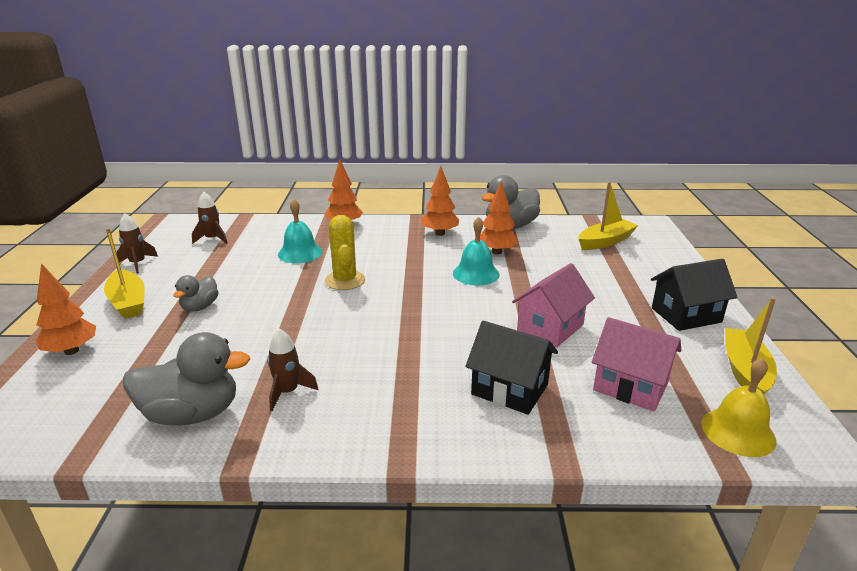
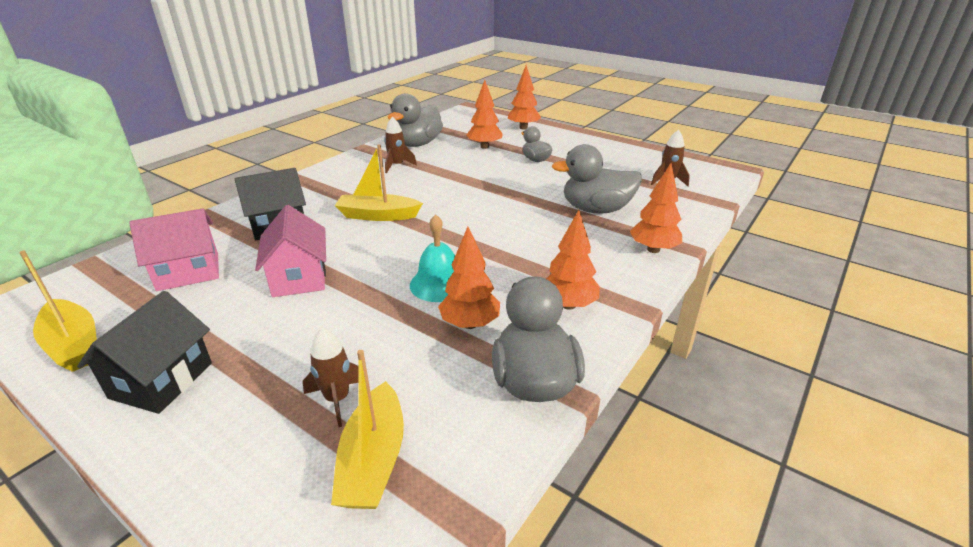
camera: 125 degrees right, 5 degrees up
yellow boat [104,228,145,319] -> yellow boat moved to [335,144,423,221]
brown rocket [117,213,158,274] -> brown rocket moved to [303,328,358,427]
turquoise bell [278,199,322,263] -> grey duck [552,144,642,214]
yellow cactus [325,215,365,290] -> none
yellow bell [701,358,777,457] -> none
none -> orange tree [467,80,503,149]

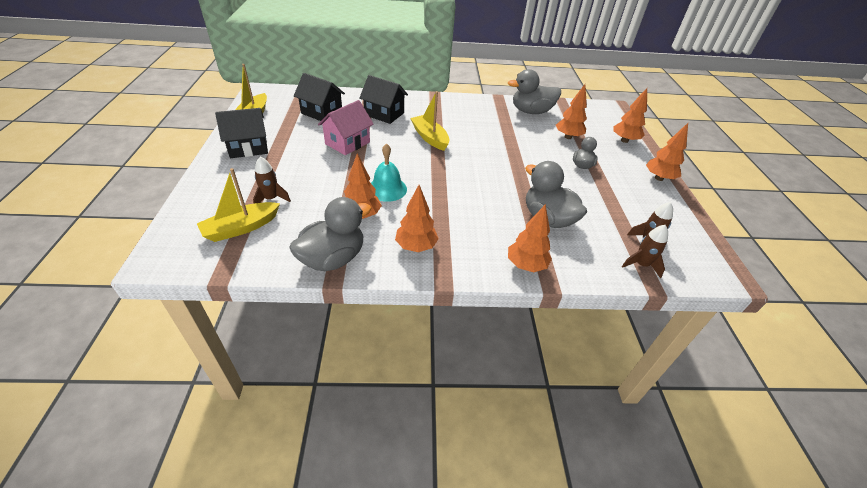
camera: 50 degrees right, 10 degrees up
pink house [129,209,219,291] -> black house [294,73,345,121]
brown rocket [384,117,417,173] -> brown rocket moved to [622,225,668,279]
none -> orange tree [646,123,688,181]

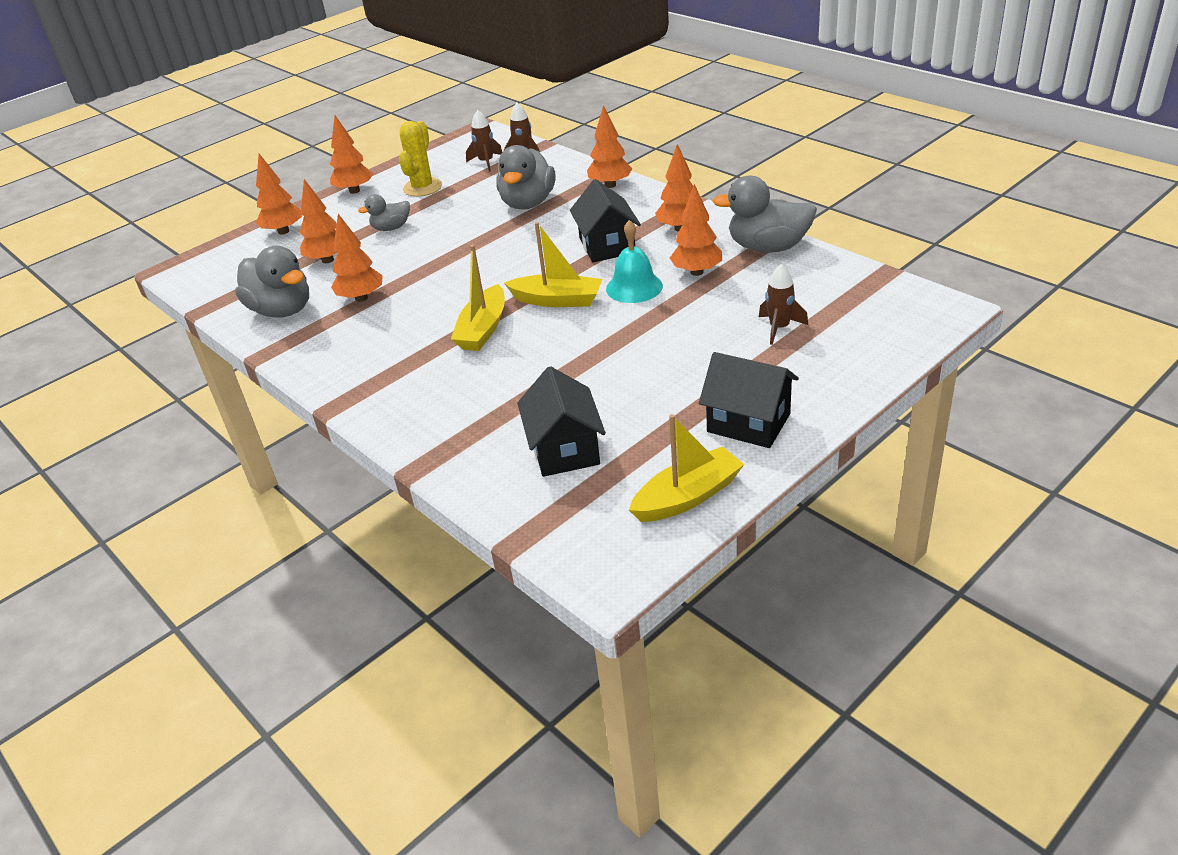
camera: 125 degrees left, 5 degrees down
yellow boat [197,168,280,242] -> yellow boat moved to [504,222,602,307]
pink house [318,100,374,155] -> none
black house [359,75,408,124] -> black house moved to [570,179,641,262]
none -> orange tree [331,214,383,302]
none -> yellow cactus [399,121,442,197]

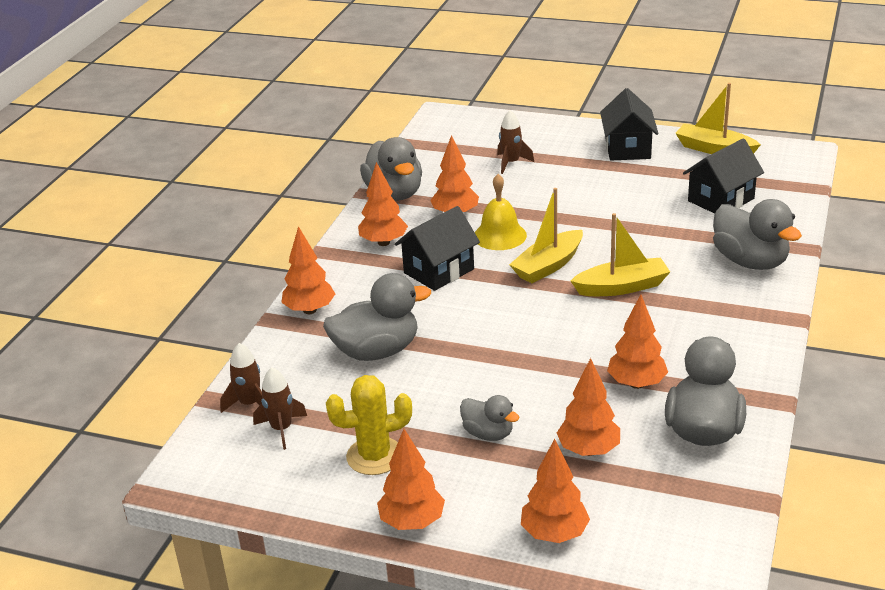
camera: 120 degrees left, 5 degrees down
yellow boat [504,222,602,307] -> yellow boat turned 120 degrees counterclockwise [509,188,583,283]
turquoise bell [606,220,663,303] -> yellow bell [475,174,527,250]
none -> grey duck [713,199,802,270]

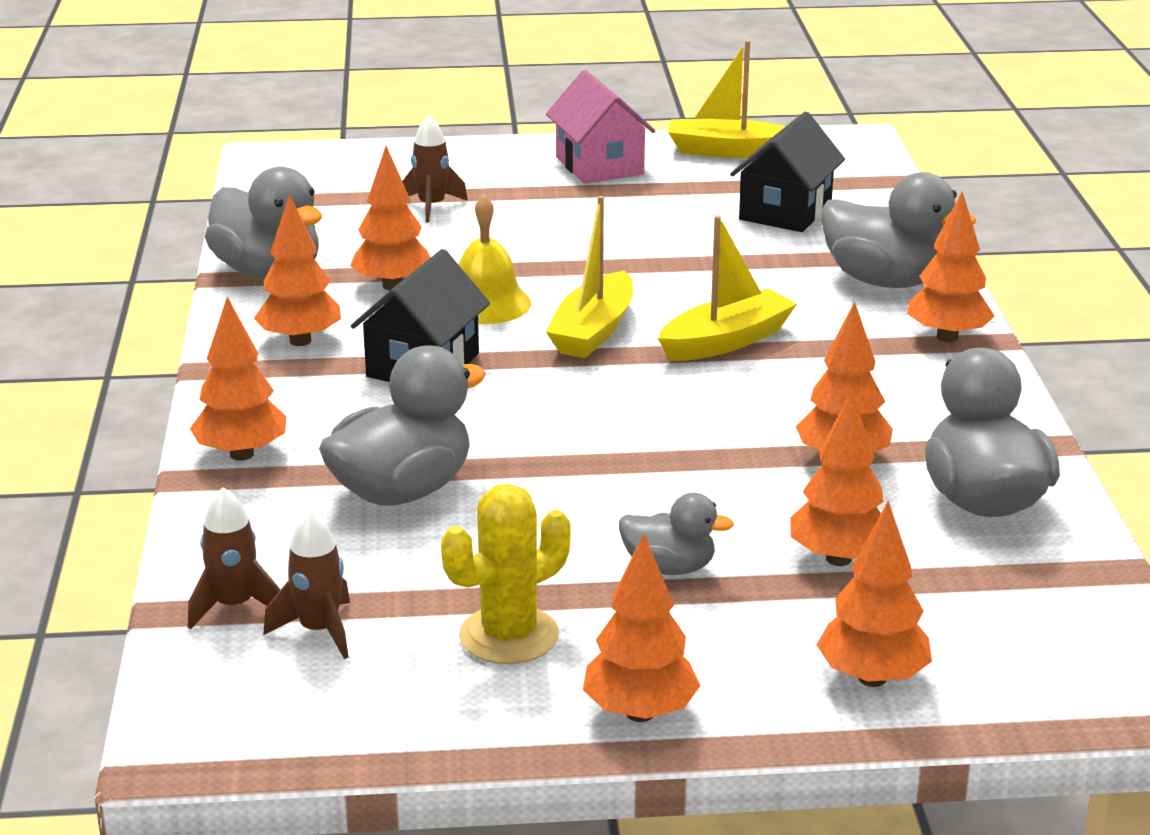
camera: 25 degrees left, 5 degrees down
black house [600,88,658,160] -> pink house [546,70,655,184]
none -> orange tree [907,191,995,342]

